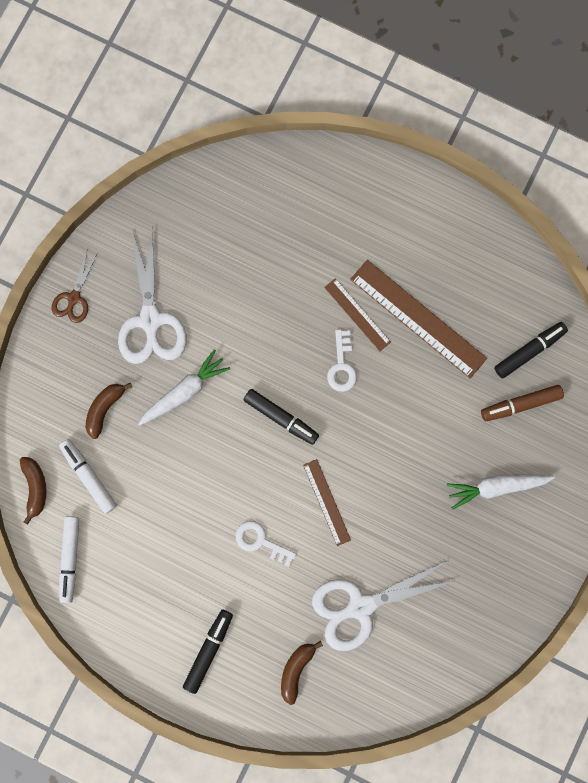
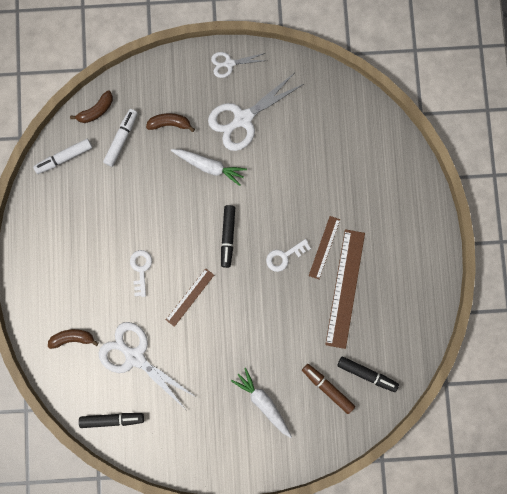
camera: 60 degrees right, 0 degrees up
brown scissors [52,251,98,323] -> white scissors [211,52,268,78]
black marker [183,610,233,694] -> black marker moved to [79,413,144,428]

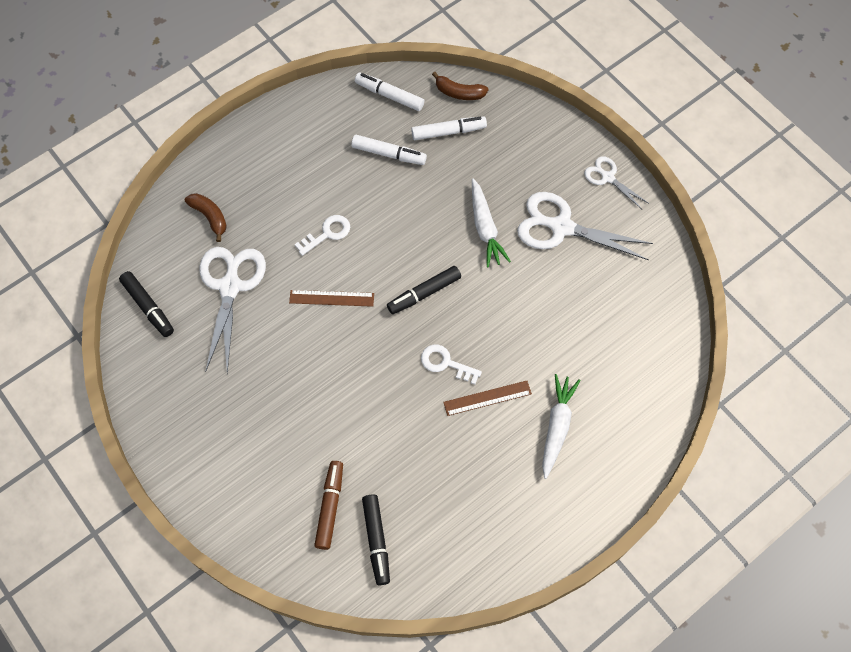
camera: 55 degrees right, 15 degrees down
brown banana [146,113,195,132] -> none
white carrot [231,368,292,438] -> white carrot moved to [542,374,581,479]
brown ruler [325,229,365,349] -> none
none -> white marker [352,135,427,165]

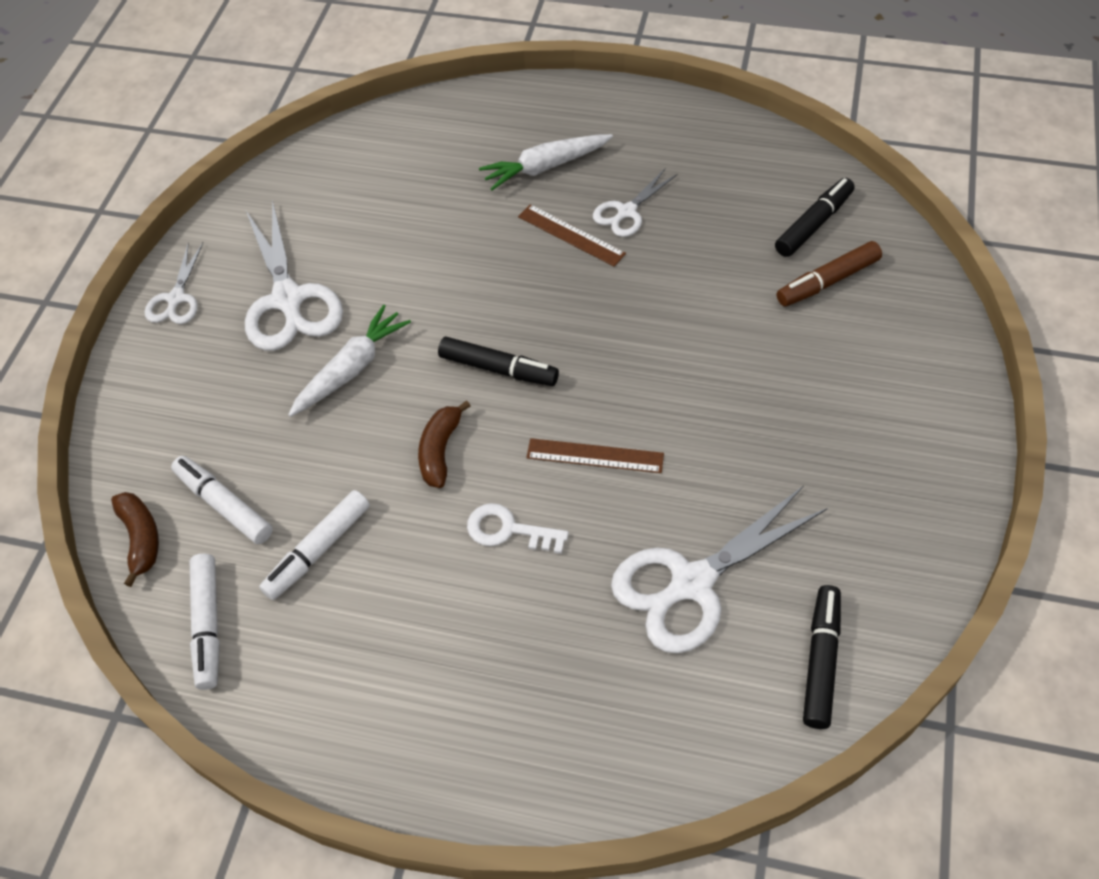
camera: 125 degrees left, 10 degrees down
brown banana [185,193,227,242] -> brown banana moved to [418,400,470,488]
brown ruler [289,290,374,307] -> brown ruler turned 45 degrees counterclockwise [526,438,664,473]
white marker [352,135,427,165] -> white marker turned 120 degrees counterclockwise [259,490,370,600]
white key [421,345,482,384] -> none
none -> white scissors [593,169,677,237]

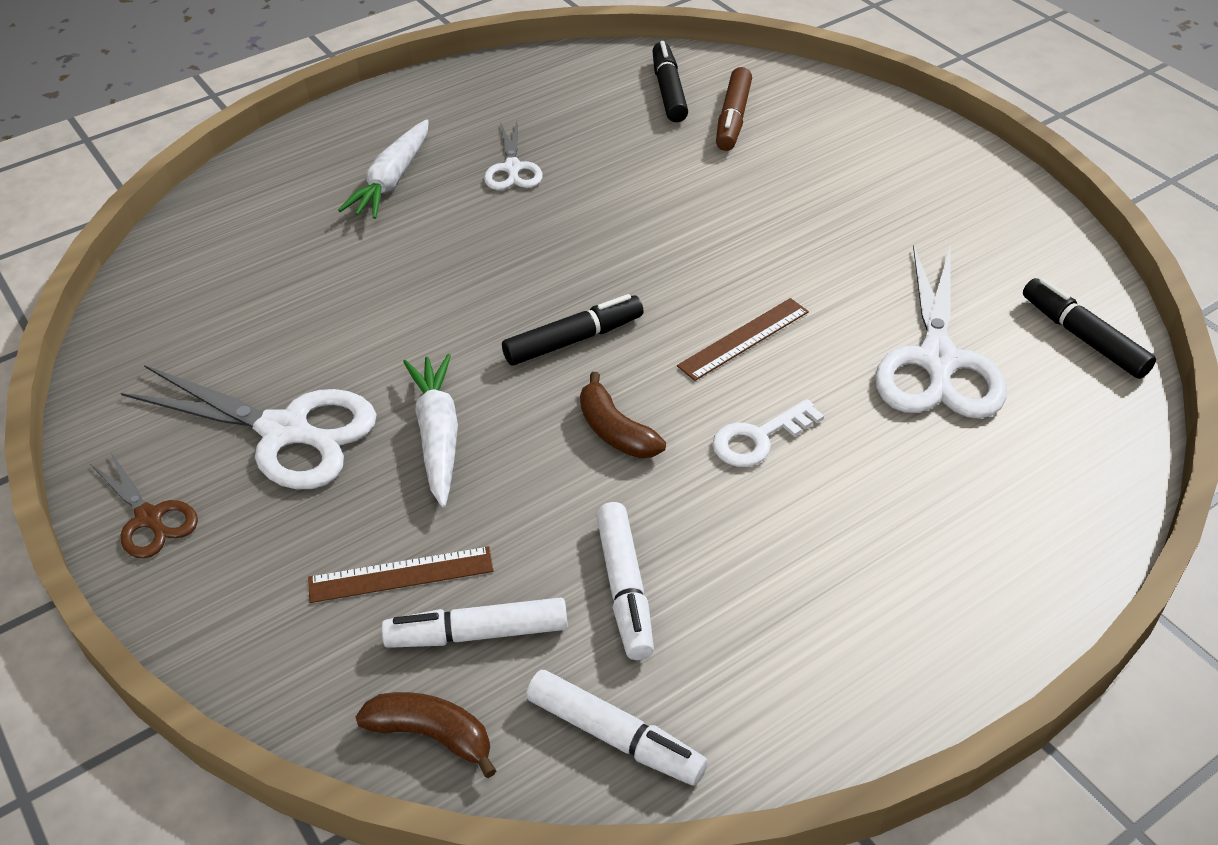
camera: 50 degrees left, 10 degrees down
white scissors [145,243,203,324] -> brown scissors [90,453,198,558]
brown ruler [518,204,626,267] -> brown ruler moved to [308,546,493,603]

